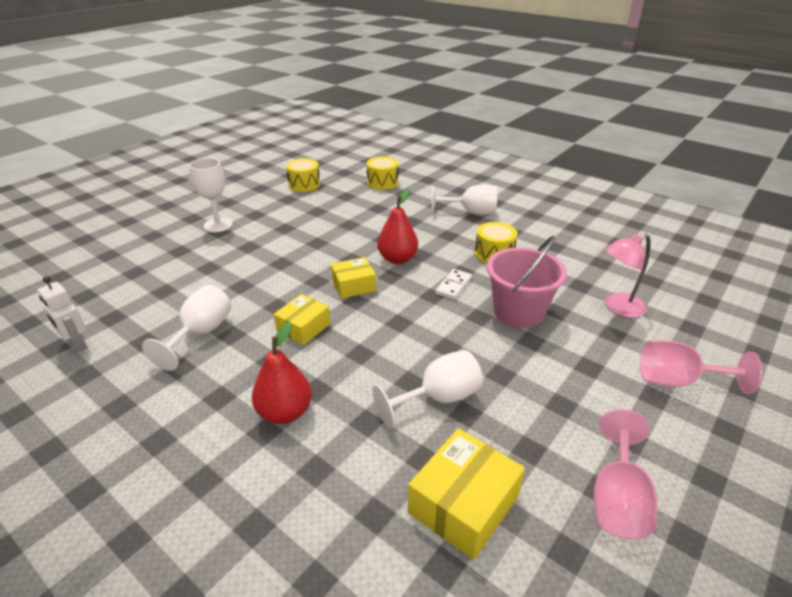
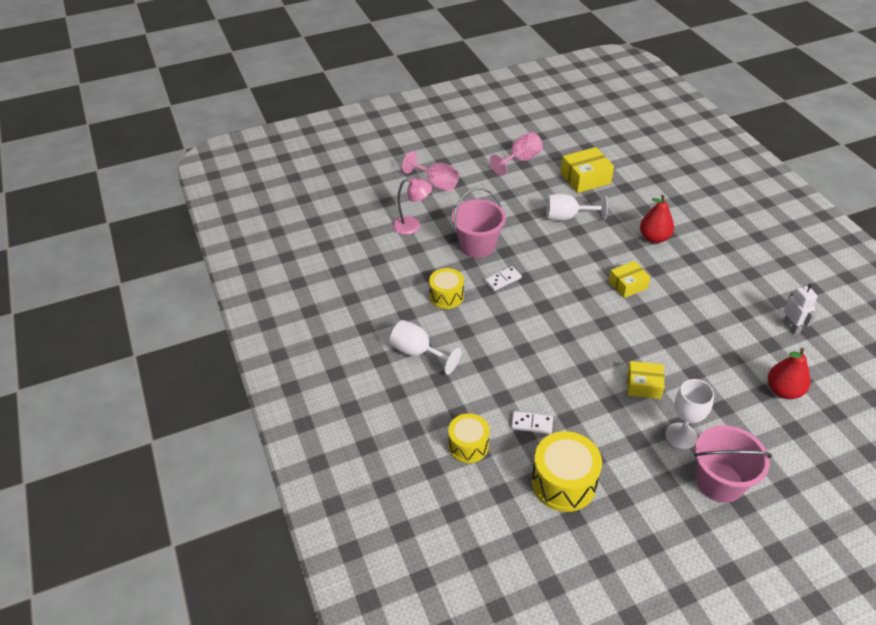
camera: 150 degrees left, 10 degrees up
white goblet [142,285,231,371] -> none
yellow drum [286,158,320,192] -> yellow drum [532,431,602,512], size x1.53
yellow box [331,257,376,299] -> yellow box moved to [627,361,665,399]
red pear [377,189,418,264] -> red pear moved to [768,348,811,399]
none -> white domino [511,411,553,434]
none -> pink bucket [694,425,772,503]

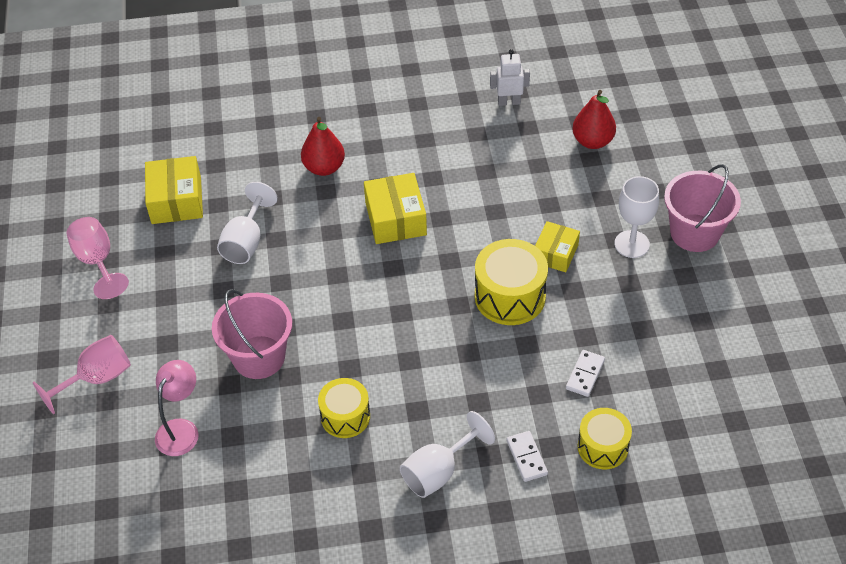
camera: 75 degrees left, 5 degrees up
white domino [485,266,522,291] -> white domino moved to [507,431,548,482]
yellow drum [532,431,602,512] -> yellow drum moved to [475,239,548,325]
yellow box [609,261,651,298] -> yellow box [364,173,427,244], size x1.51

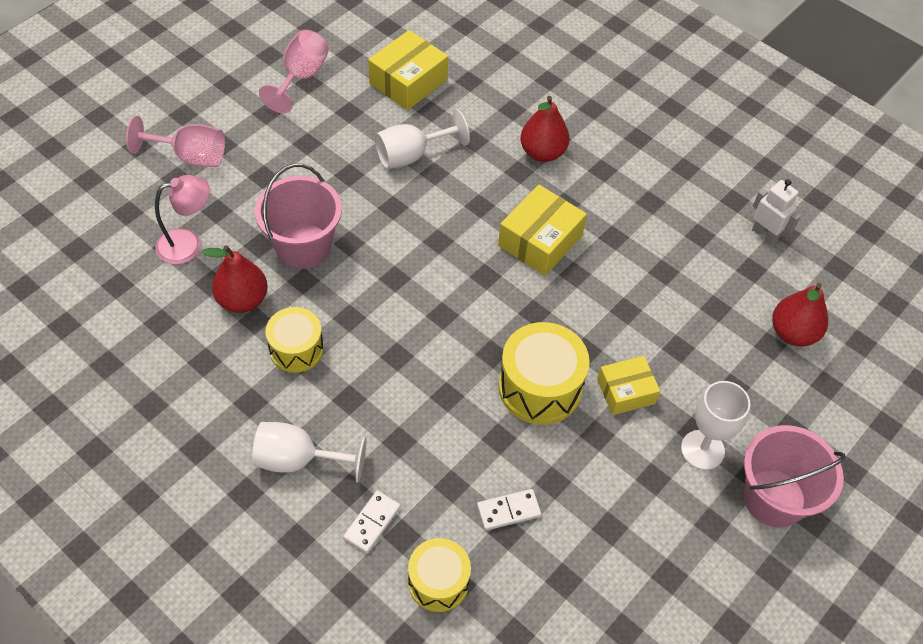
camera: 45 degrees right, 5 degrees up
none -> red pear [202,245,268,313]

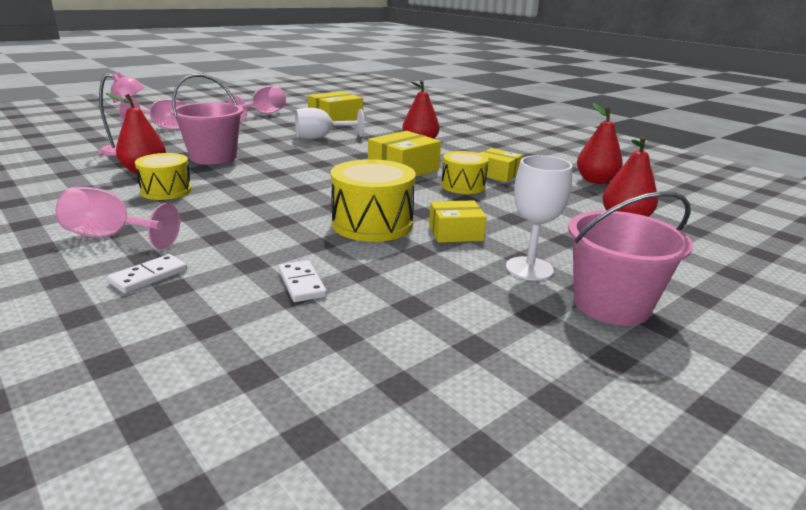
camera: 10 degrees right, 30 degrees down
white goblet [252,422,366,483] -> pink goblet [56,187,180,250]
yellow drum [408,538,471,612] -> yellow drum moved to [441,151,489,194]
white domino [477,489,541,531] -> white domino turned 75 degrees clockwise [279,260,327,302]
white robot [752,179,801,245] -> red pear [577,103,623,184]
none -> yellow box [480,148,523,182]

